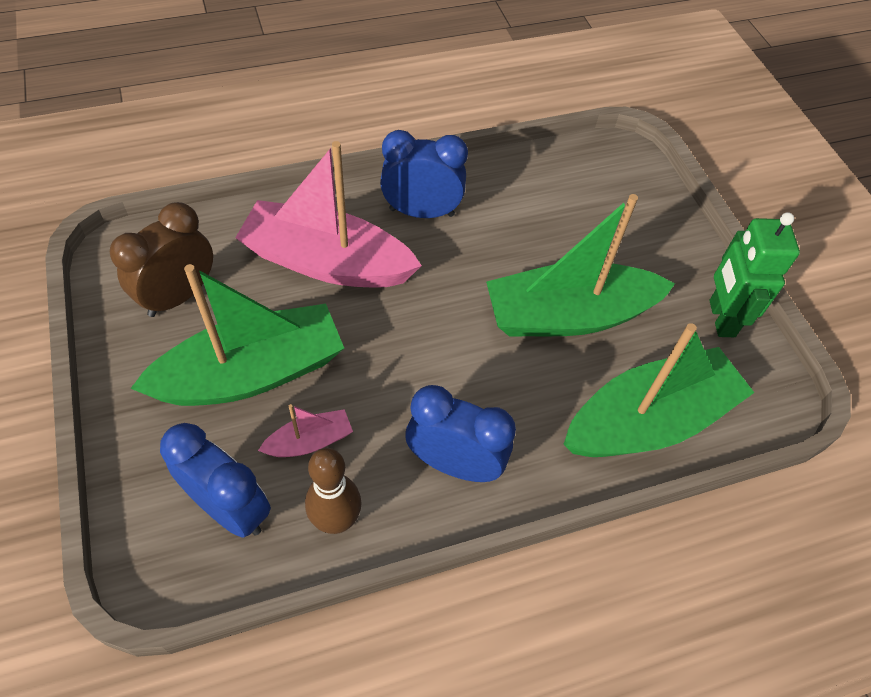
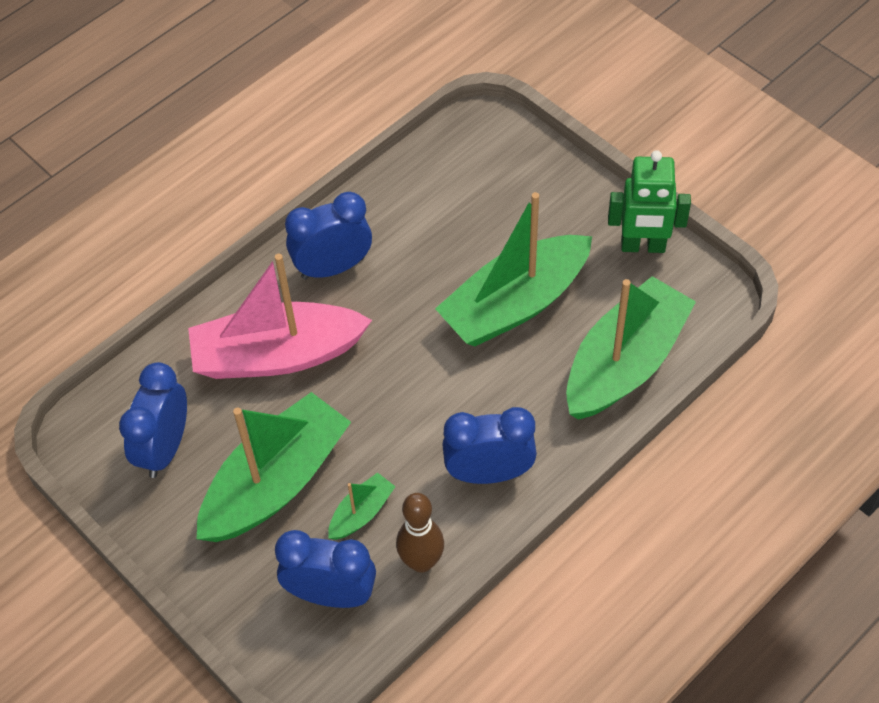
camera: 20 degrees left, 0 degrees up
brown clock [110,202,213,317] -> blue clock [119,362,187,478]
pink boat [258,404,353,457] -> green boat [328,472,396,540]
green robot [710,212,800,337] -> green robot turned 60 degrees counterclockwise [608,150,691,253]

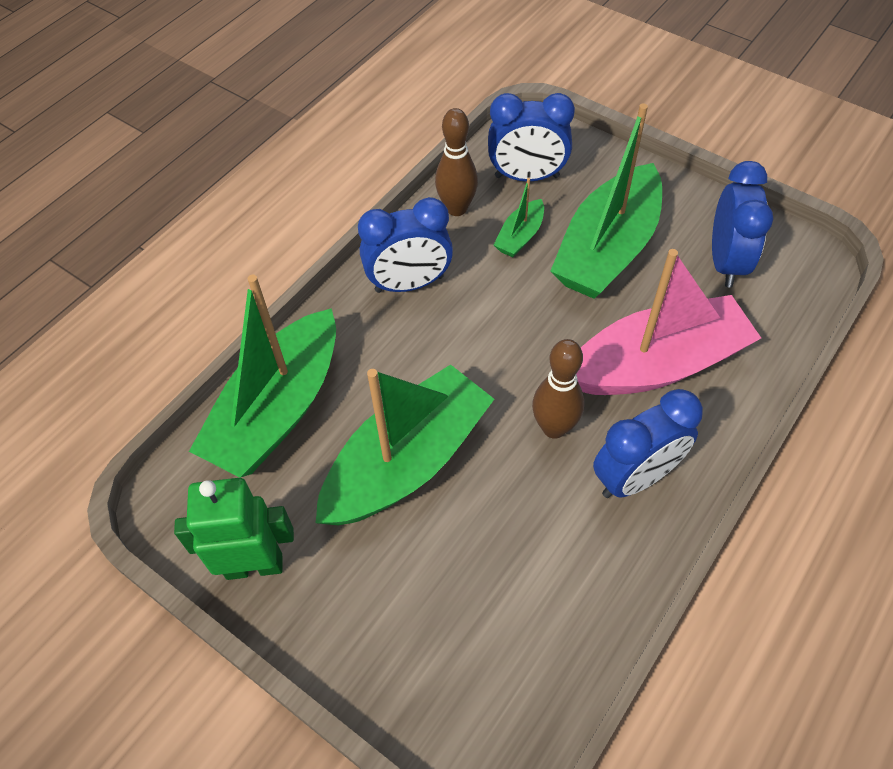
camera: 170 degrees right, 0 degrees up
none -> brown bowling pin [532,339,584,439]

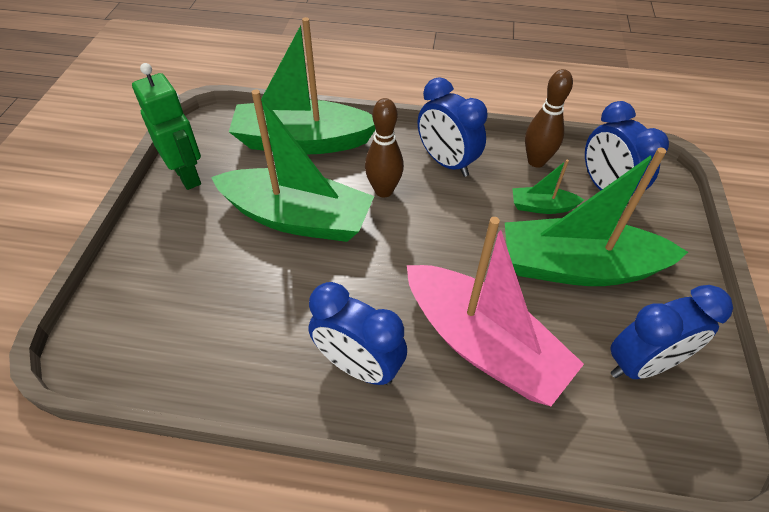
camera: 60 degrees right, 5 degrees down
brown bowling pin [532,339,584,439] -> brown bowling pin moved to [365,98,404,197]

